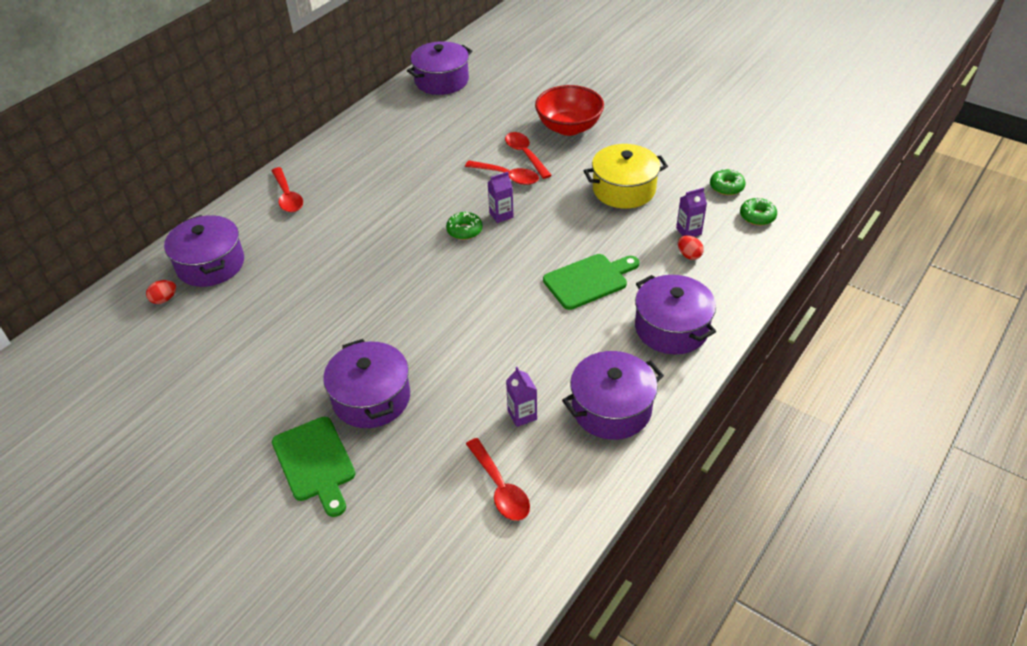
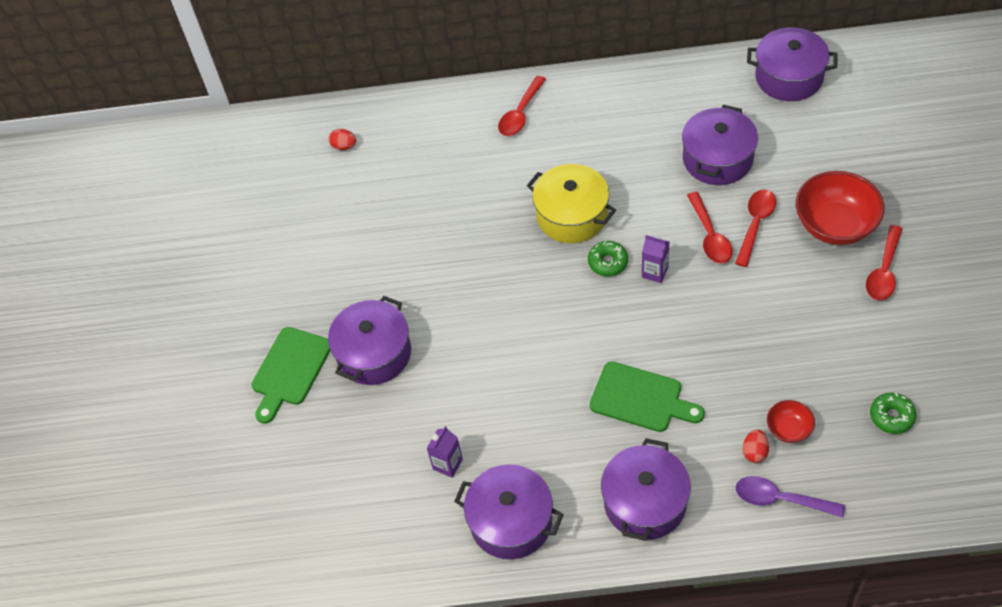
camera: 55 degrees right, 10 degrees up
purple pot [164,215,244,287] -> purple pot moved to [682,105,758,185]
red spoon [466,438,530,521] -> red spoon moved to [866,225,903,300]
yellow pot [584,144,668,209] -> yellow pot moved to [527,164,616,243]
purple carton [676,188,707,237] -> red bowl [767,400,815,443]
green donut [740,197,777,226] -> none
none -> purple spoon [735,476,845,518]

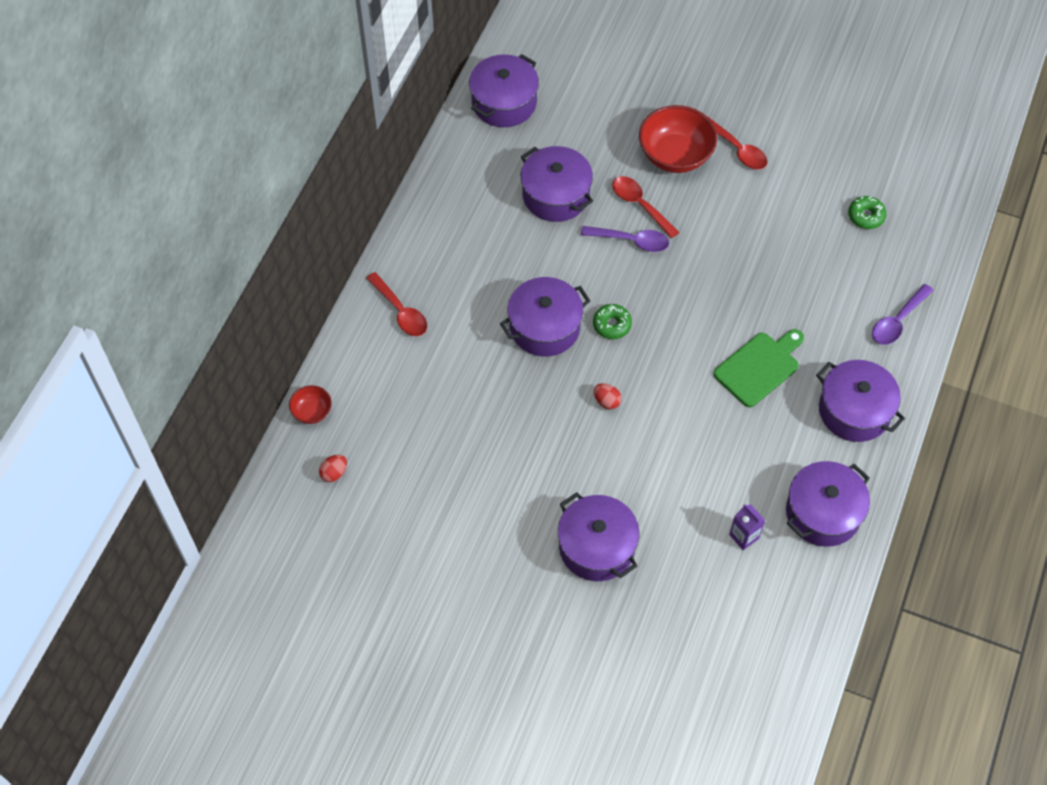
camera: 70 degrees left, 5 degrees up
green cutting board [252,327,330,424] -> none
yellow pot [527,164,616,243] -> purple pot [500,277,590,357]
purple carton [642,235,669,283] -> none
red spoon [687,192,733,263] -> purple spoon [581,226,669,252]
red egg [743,429,769,463] -> red egg moved to [593,383,622,409]
red bowl [767,400,815,443] -> red bowl moved to [289,385,332,424]

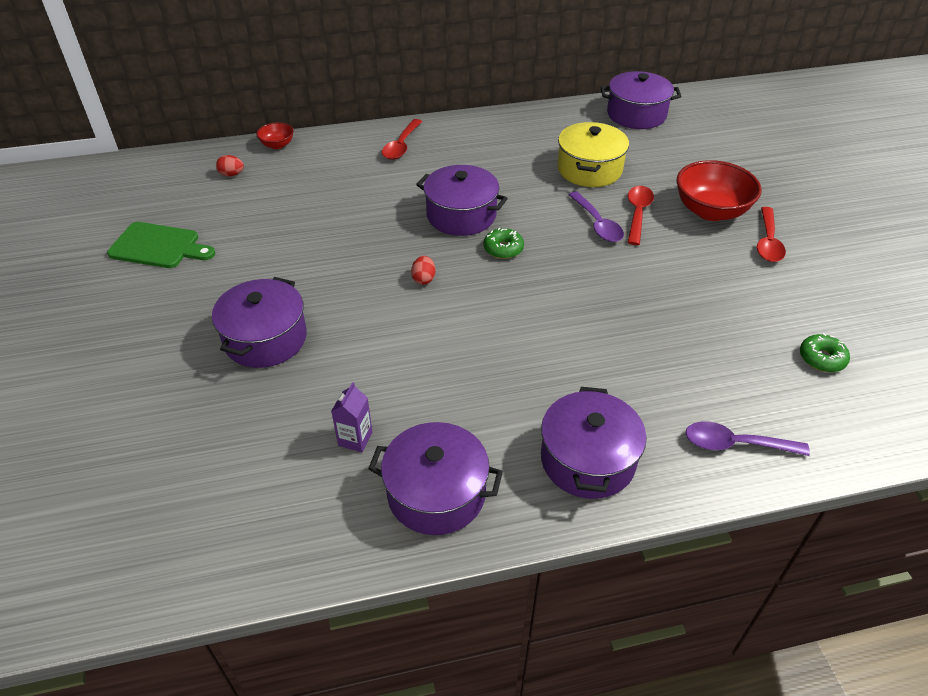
camera: 55 degrees right, 15 degrees down
purple pot [521,146,593,222] -> yellow pot [557,122,629,187]
green cutting board [714,329,804,407] -> green cutting board moved to [107,222,215,268]

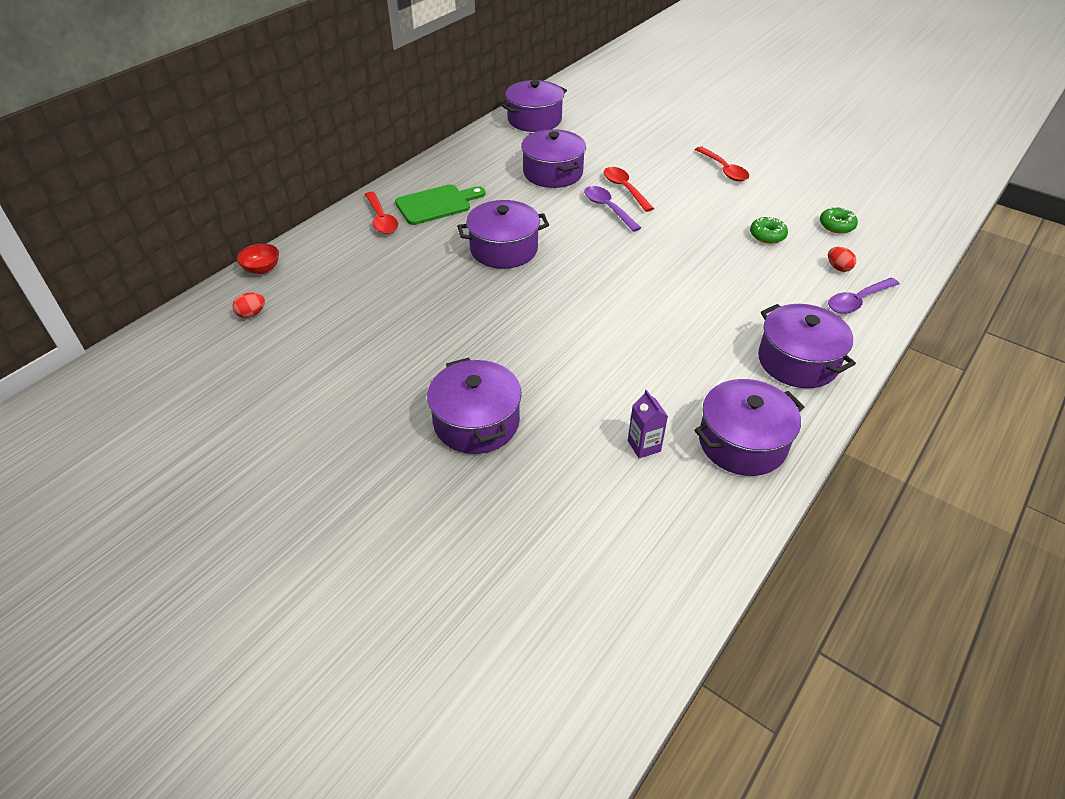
camera: 40 degrees left, 0 degrees up
green cutting board [107,222,215,268] -> green cutting board moved to [395,184,486,225]
red egg [411,256,436,285] -> red egg moved to [828,247,856,272]
green donut [483,228,524,259] -> green donut moved to [750,216,788,244]
yellow pot [557,122,629,187] -> purple pot [521,129,586,188]
purple spoon [569,191,624,242] -> purple spoon turned 150 degrees counterclockwise [584,186,641,232]
red bowl [677,160,762,221] -> none

